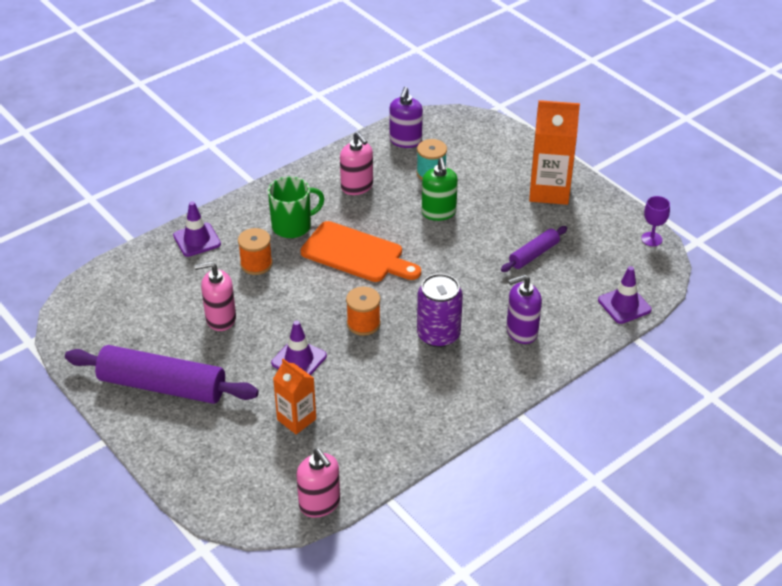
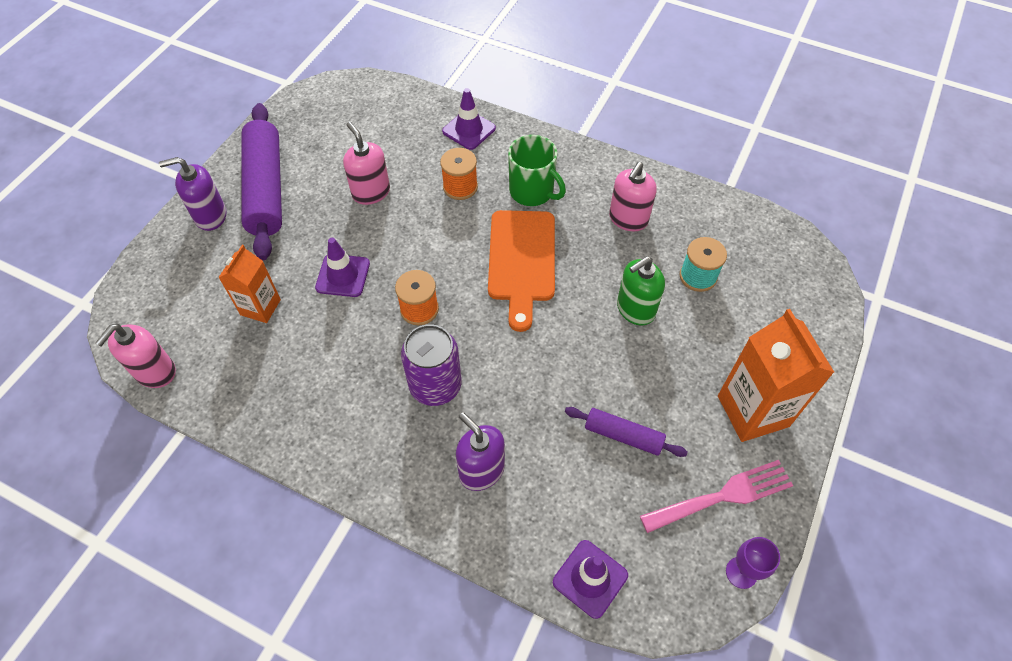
camera: 65 degrees right, 15 degrees up
purple soap dispenser [389,87,423,148] -> purple soap dispenser moved to [159,157,226,231]
none -> pink fork [640,460,793,533]

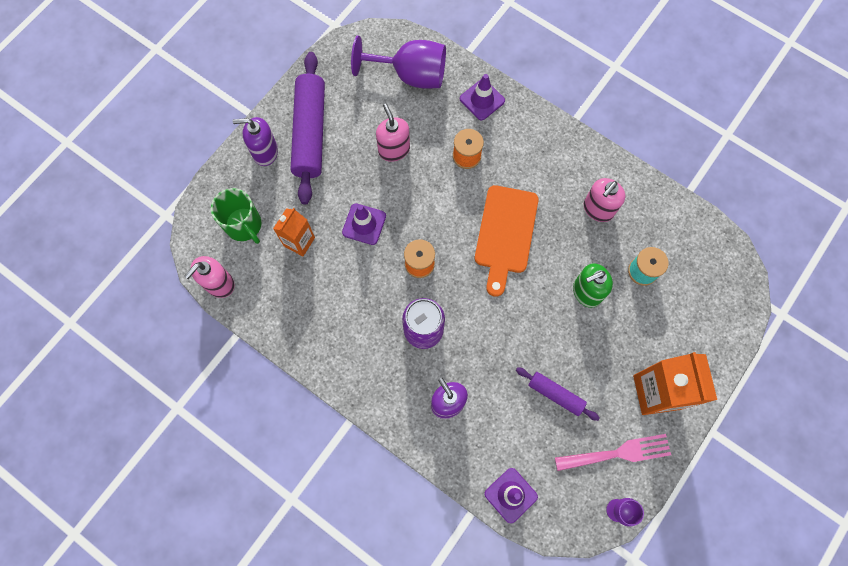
camera: 10 degrees right, 15 degrees up
green mug [508,135,566,206] -> green mug moved to [211,188,261,244]
none -> purple goblet [351,36,446,89]

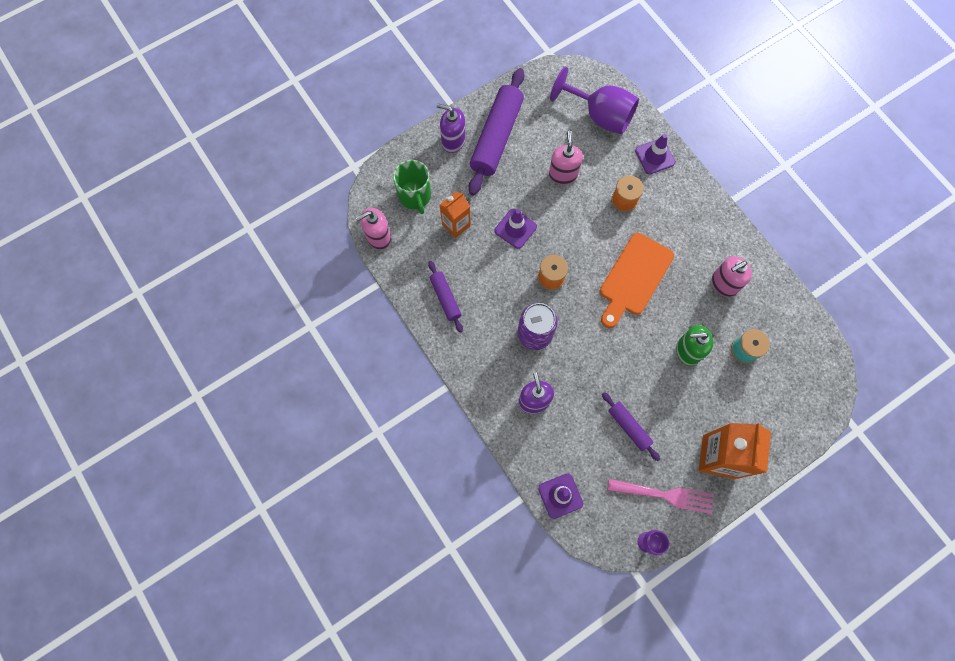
camera: 20 degrees right, 0 degrees up
none -> purple rolling pin [428,261,463,333]

